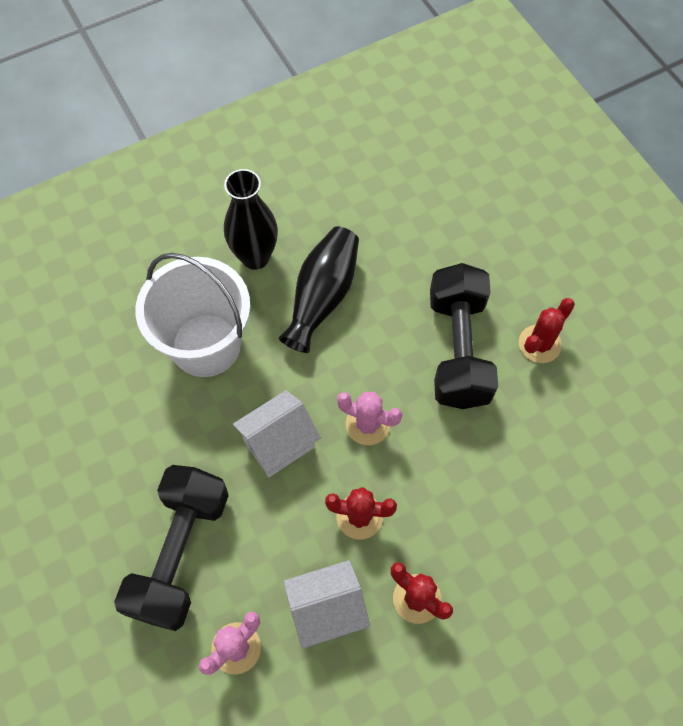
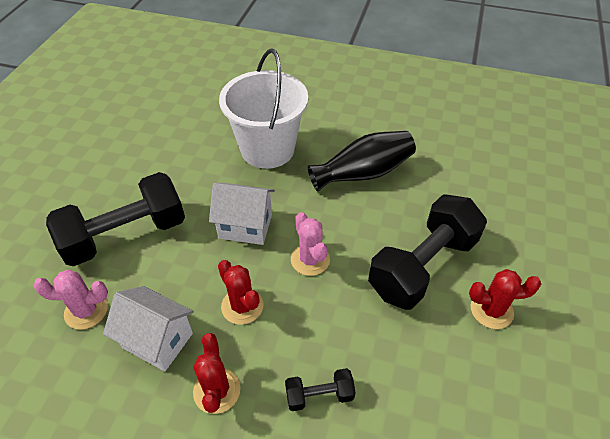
camera: 45 degrees right, 15 degrees down
black vase [224,169,278,270] -> none
none -> black dumbbell [285,368,355,411]

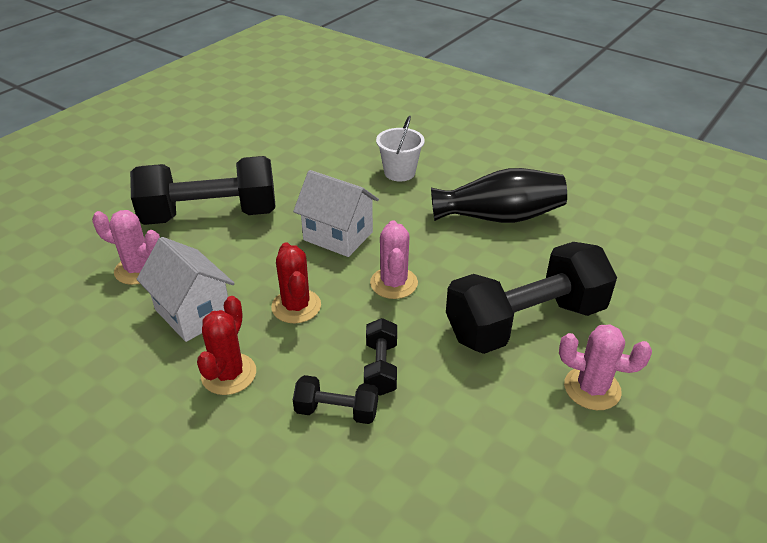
camera: 20 degrees right, 10 degrees down
white bucket [219,48,308,169] -> white bucket [376,115,425,182], size x0.49
red cactus [469,269,541,329] -> pink cactus [559,324,652,410]
none -> black dumbbell [364,318,397,396]

